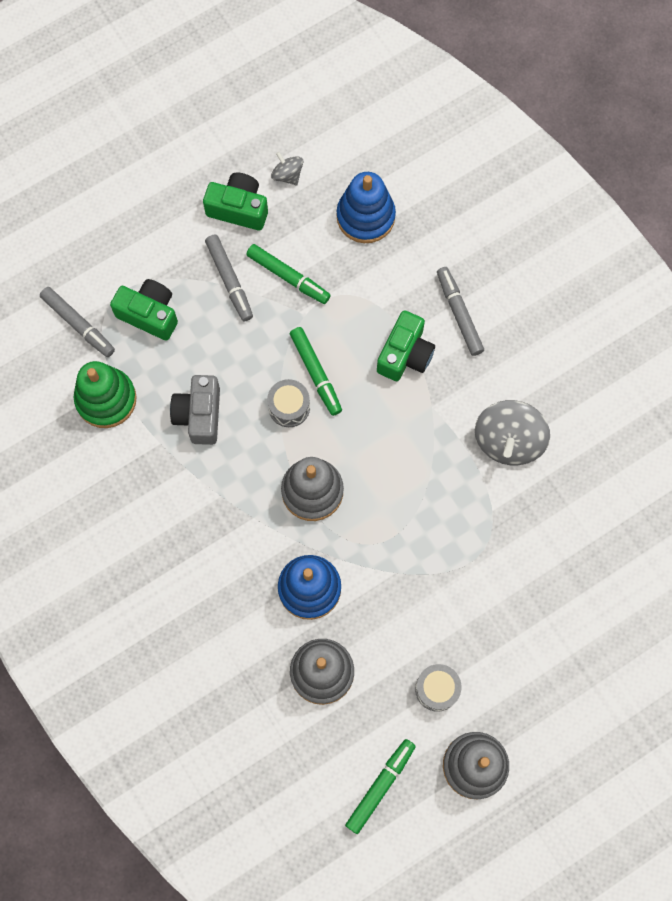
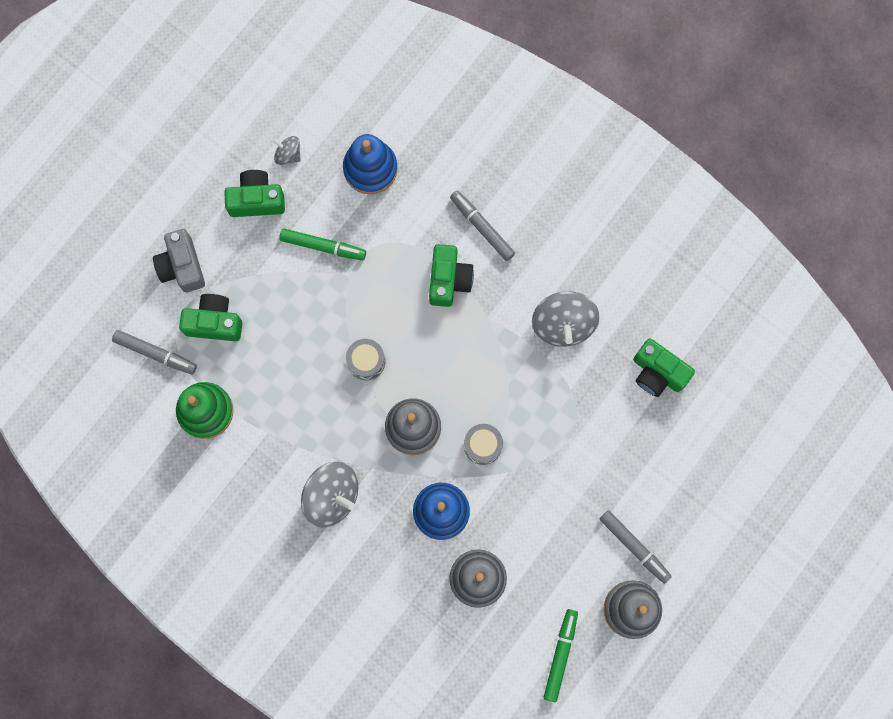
camera: 20 degrees left, 5 degrees up
grey camera [170,375,220,445] -> grey camera moved to [153,229,205,292]
grey marker [205,235,253,321] -> grey marker moved to [600,510,672,584]
green marker [290,327,342,416] -> none
grey drum [415,664,461,712] -> grey drum moved to [464,424,503,465]
none -> grey spinning top [301,462,358,528]
none -> green camera [633,338,695,397]

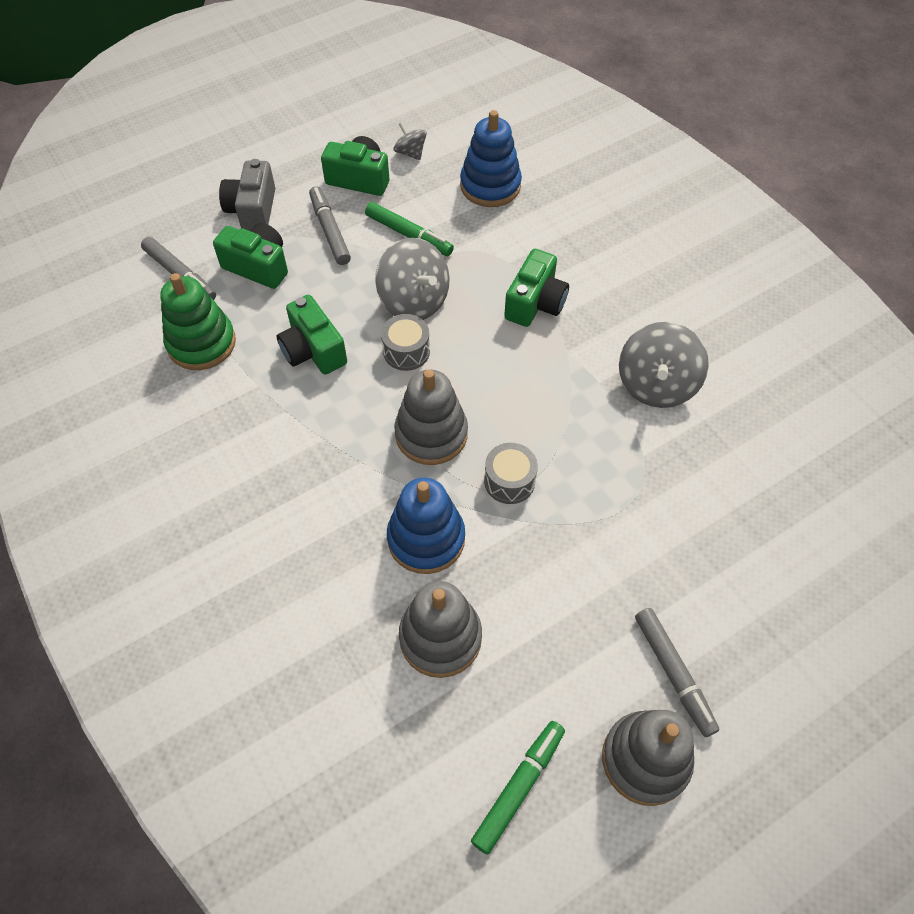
camera: 20 degrees right, 20 degrees down
grey spinning top [301,462,358,528] -> grey spinning top moved to [375,238,450,320]
grey marker [450,191,515,261] -> grey marker moved to [309,186,351,265]
green camera [633,338,695,397] -> green camera moved to [277,295,347,374]

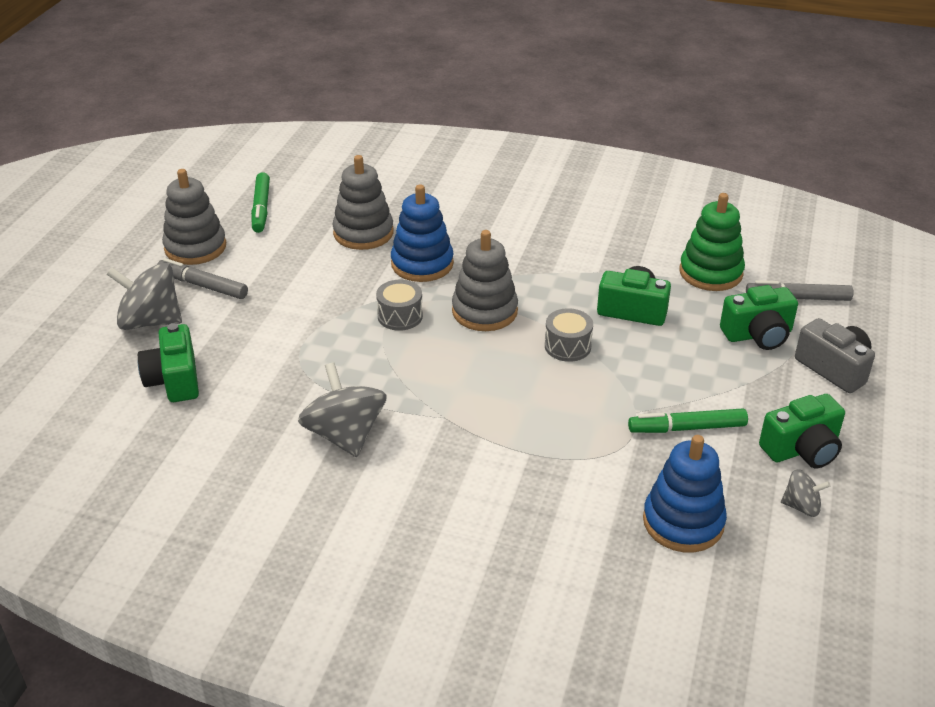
camera: 140 degrees right, 20 degrees down
grey marker [309,186,351,265] -> none
grey spinning top [375,238,450,320] -> grey spinning top moved to [107,263,182,330]
green camera [504,249,569,327] -> green camera moved to [138,323,199,402]

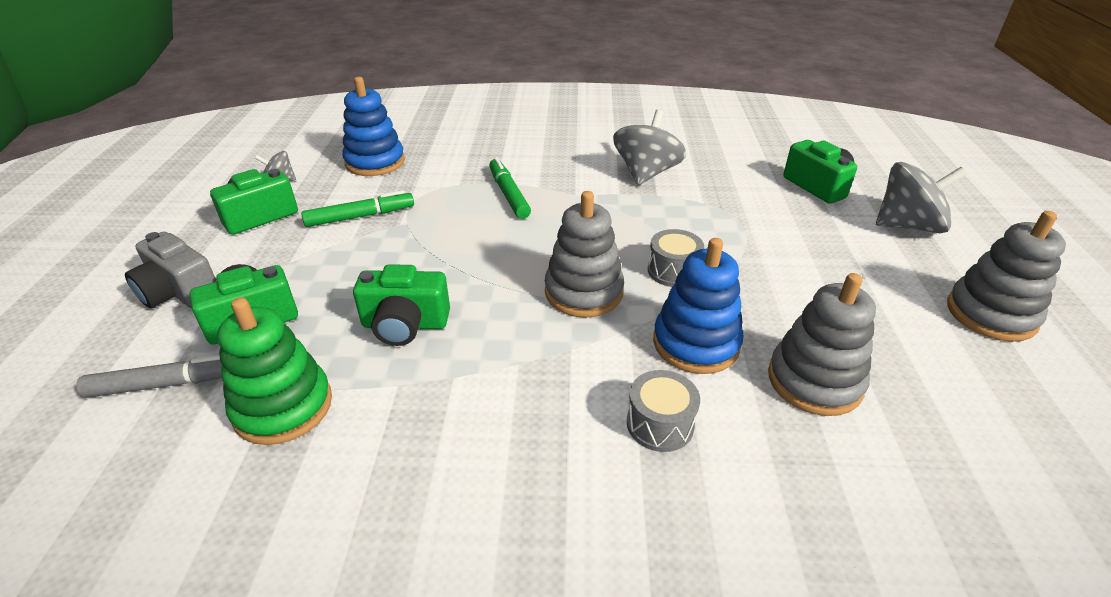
camera: 165 degrees right, 0 degrees up
grey marker [158,258,248,299] -> none
green marker [251,172,270,233] -> green marker moved to [489,157,531,219]
grey spinning top [298,362,387,457] -> grey spinning top turned 120 degrees counterclockwise [613,110,686,185]
grey drum [545,308,593,362] -> grey drum moved to [627,370,700,452]

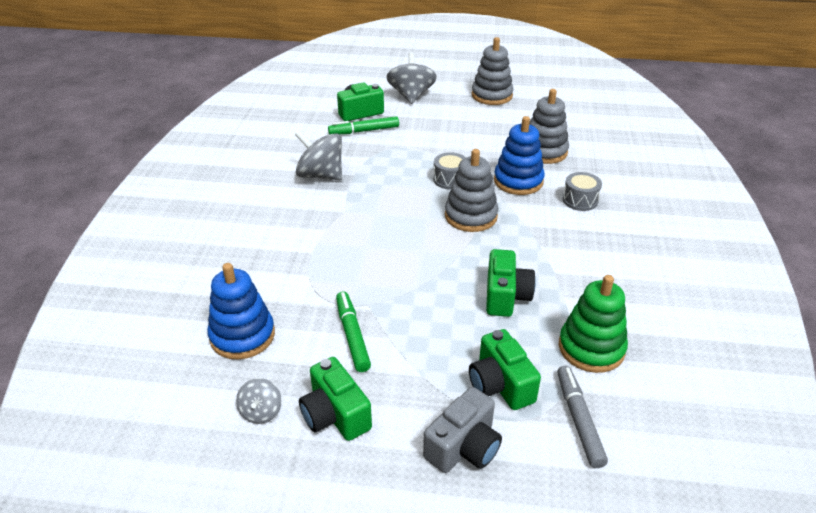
camera: 85 degrees left, 0 degrees up
green marker [489,157,531,219] -> green marker moved to [328,116,399,135]

